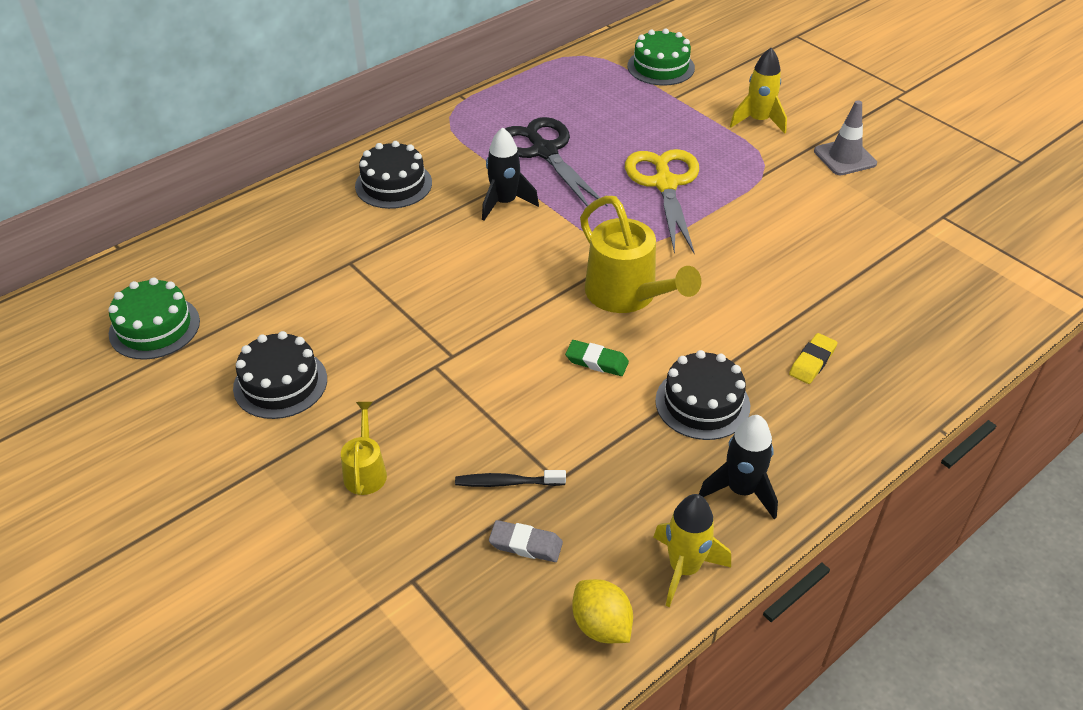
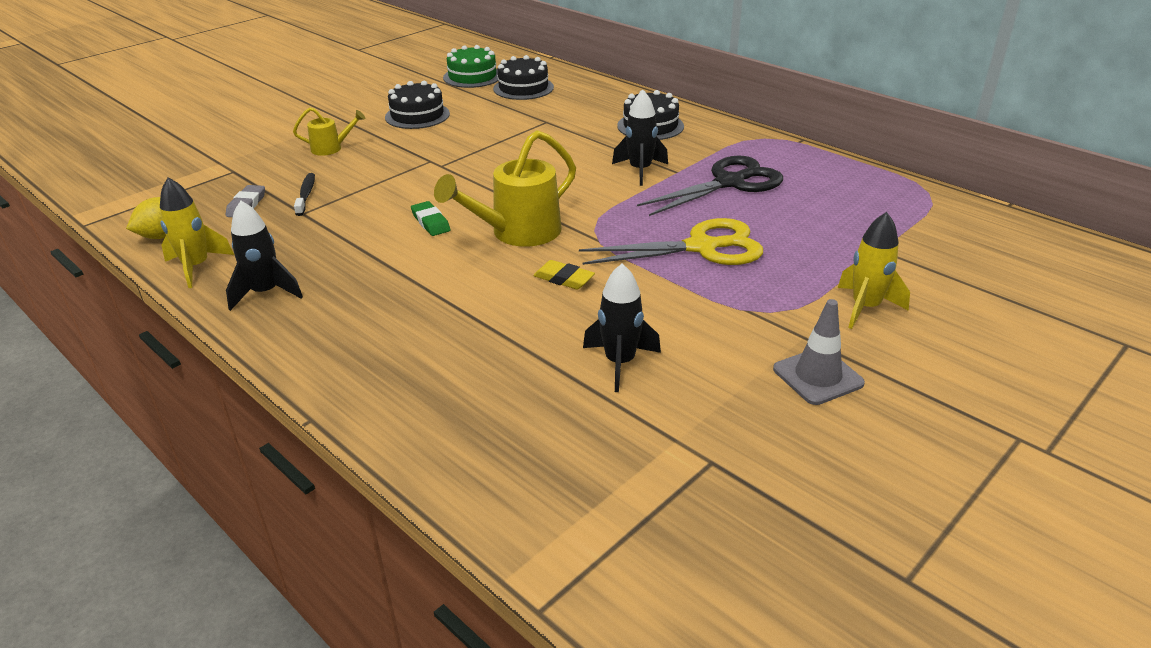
camera: 85 degrees right, 10 degrees down
green eraser [565,340,629,376] -> green eraser turned 45 degrees counterclockwise [411,201,450,236]
green cake [627,28,695,86] -> none
black cake [655,350,750,440] -> black cake moved to [493,55,554,100]
yellow eraser [789,333,837,384] -> yellow eraser moved to [534,260,595,289]
none -> black rocket [583,264,661,392]

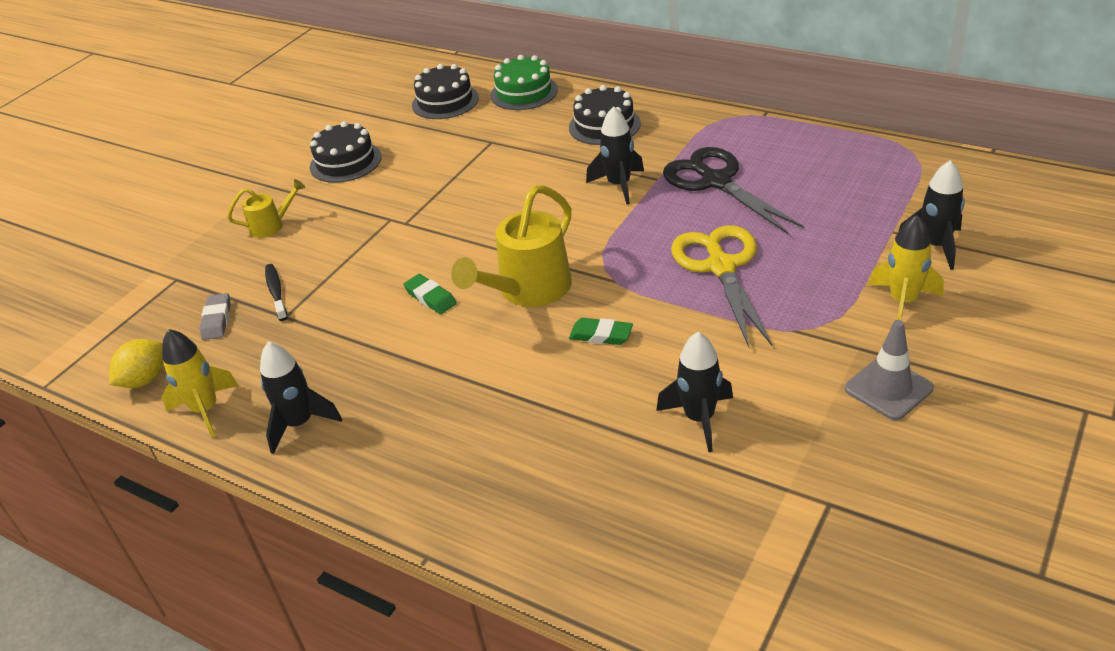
camera: 10 degrees left, 5 degrees up
green cake [443,45,498,88] -> green cake moved to [491,55,558,110]
yellow eraser [534,260,595,289] -> green eraser [569,318,633,345]
yellow scissors [579,218,763,265] -> yellow scissors turned 75 degrees counterclockwise [671,225,772,347]
black scissors [637,155,783,216] -> black scissors turned 75 degrees counterclockwise [663,147,804,234]
none -> black rocket [898,160,965,270]

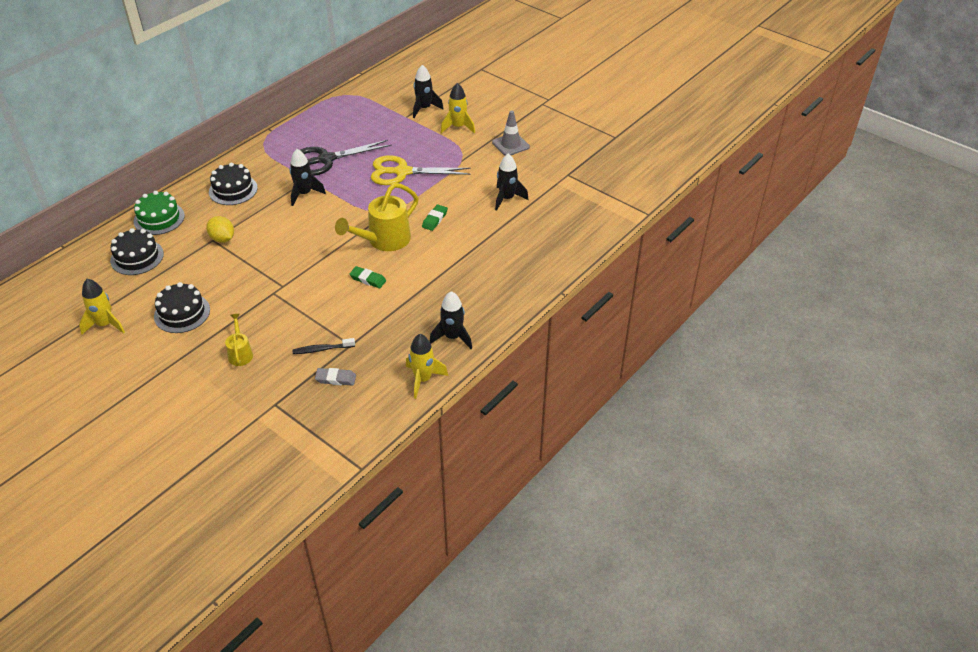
camera: 85 degrees left, 5 degrees up
yellow lemon [109,339,164,388] -> yellow lemon moved to [206,216,234,243]
green eraser [403,274,457,314] -> green eraser turned 60 degrees clockwise [350,266,386,288]
yellow watering can [451,185,572,307] -> yellow watering can turned 90 degrees clockwise [335,183,418,251]
none -> yellow rocket [79,279,125,335]

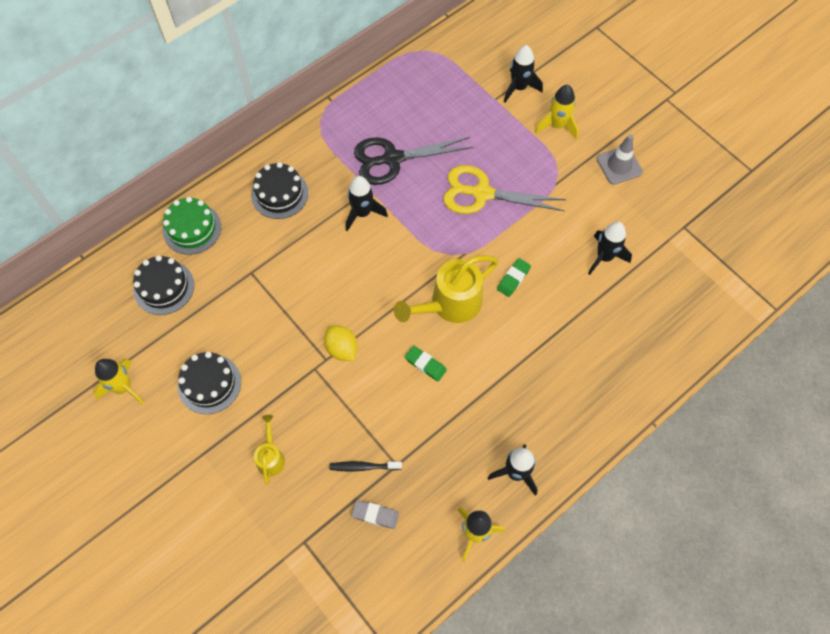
camera: 10 degrees right, 20 degrees up
yellow lemon [206,216,234,243] -> yellow lemon moved to [324,325,357,361]

